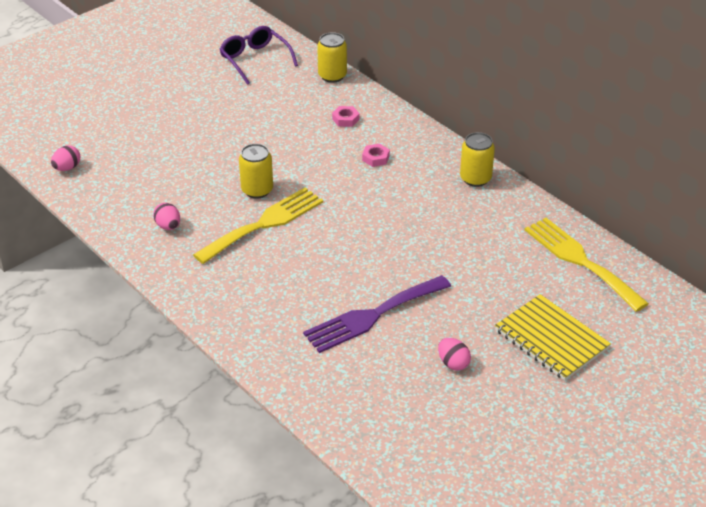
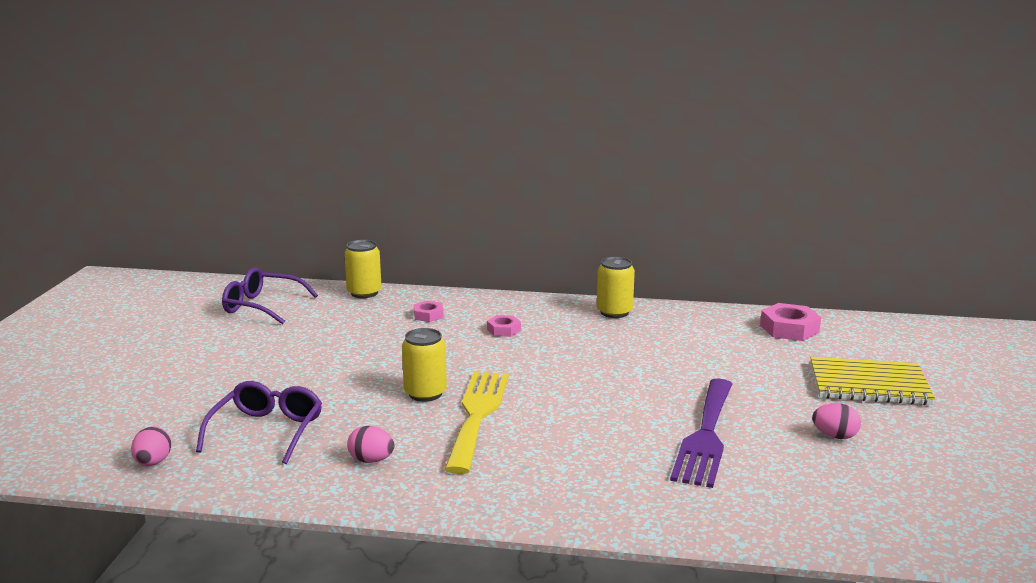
camera: 40 degrees left, 20 degrees down
yellow fork [524,218,649,312] -> pink nut [760,303,821,341]
none -> purple glasses [196,381,322,464]

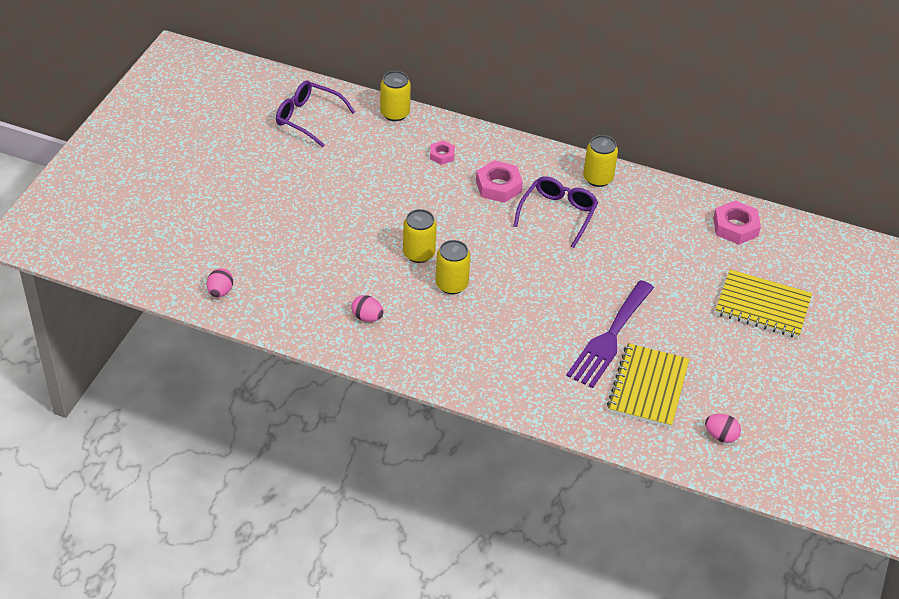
camera: 10 degrees right, 25 degrees up
purple glasses [196,381,322,464] -> purple glasses moved to [513,176,598,248]
yellow fork [444,372,509,474] -> yellow can [436,240,471,294]
pink nut [487,315,521,337] -> pink nut [476,160,523,203], size x1.70
pink egg [812,403,861,439] -> pink egg moved to [705,414,741,443]
none -> yellow notebook [607,343,690,428]

